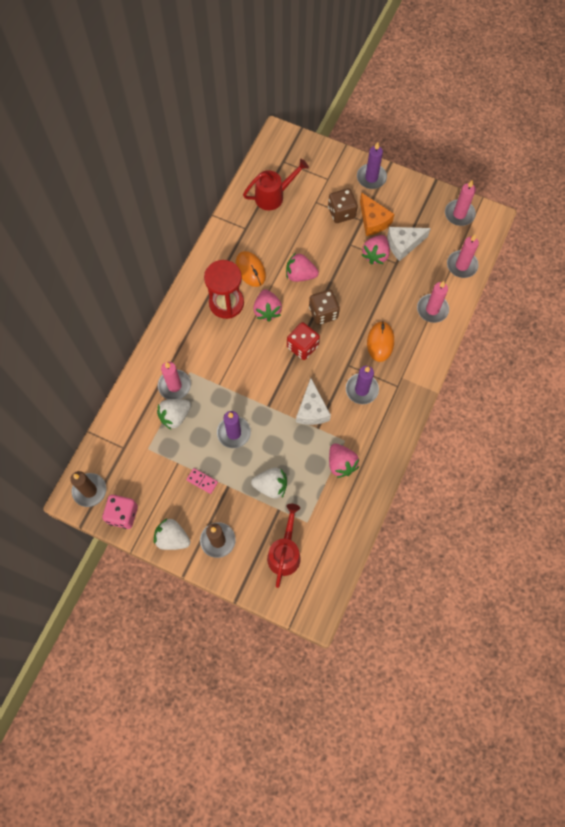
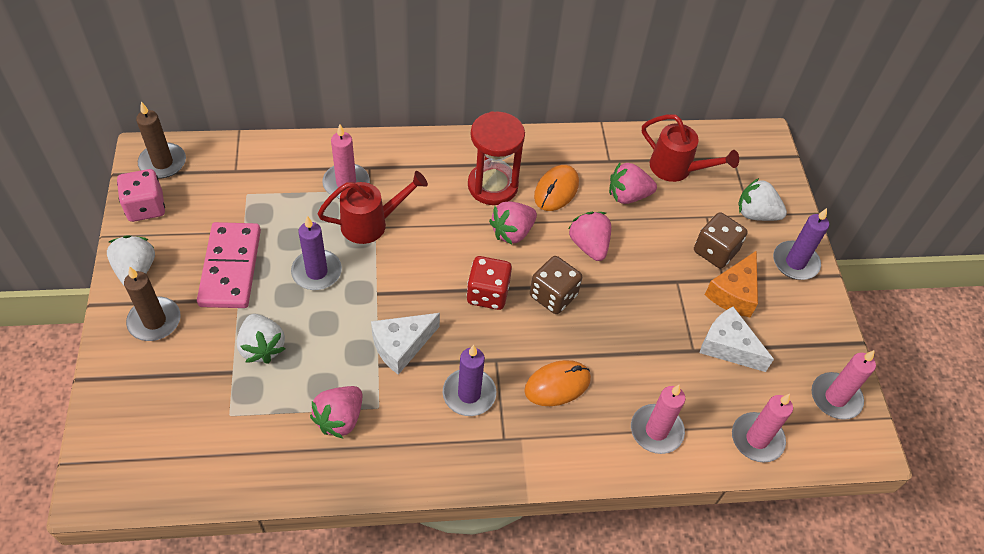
camera: 55 degrees right, 15 degrees down
white strawberry [157,399,191,430] -> white strawberry moved to [738,178,787,221]
pink domino [186,468,218,494] -> pink domino [197,222,261,308], size x2.31
red watering can [267,504,301,588] -> red watering can moved to [317,171,428,244]
pink strawberry [362,235,390,264] -> pink strawberry moved to [609,163,657,204]

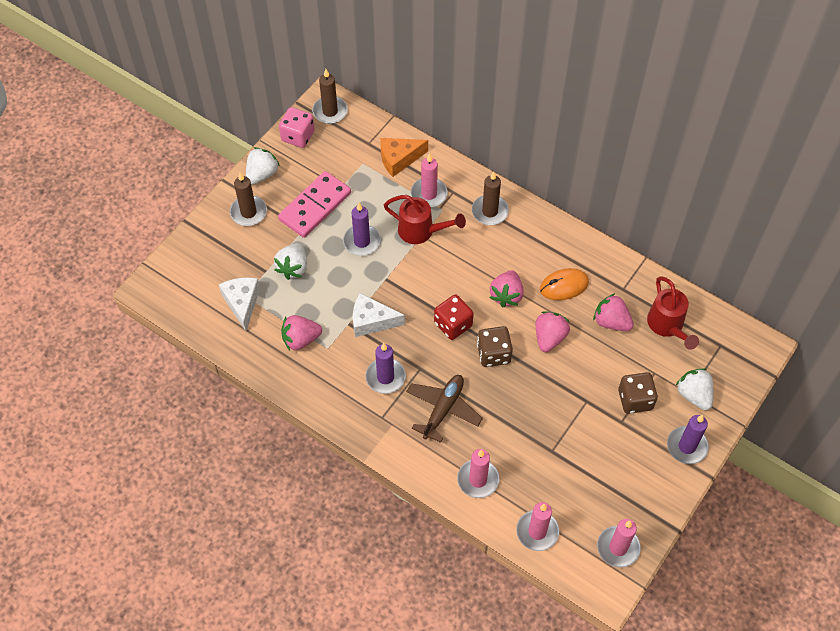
camera: 45 degrees right, 5 degrees up
red hourglass [468,111,525,205] -> none
pink strawberry [489,201,537,245] -> pink strawberry turned 75 degrees counterclockwise [490,270,524,307]
orange mouse [524,360,591,406] -> brown plane [406,375,483,443]
white cheese [700,307,774,372] -> white cheese moved to [219,278,260,331]
orange cheese [705,251,758,317] -> orange cheese moved to [380,138,428,177]
none -> brown candle [472,171,509,225]

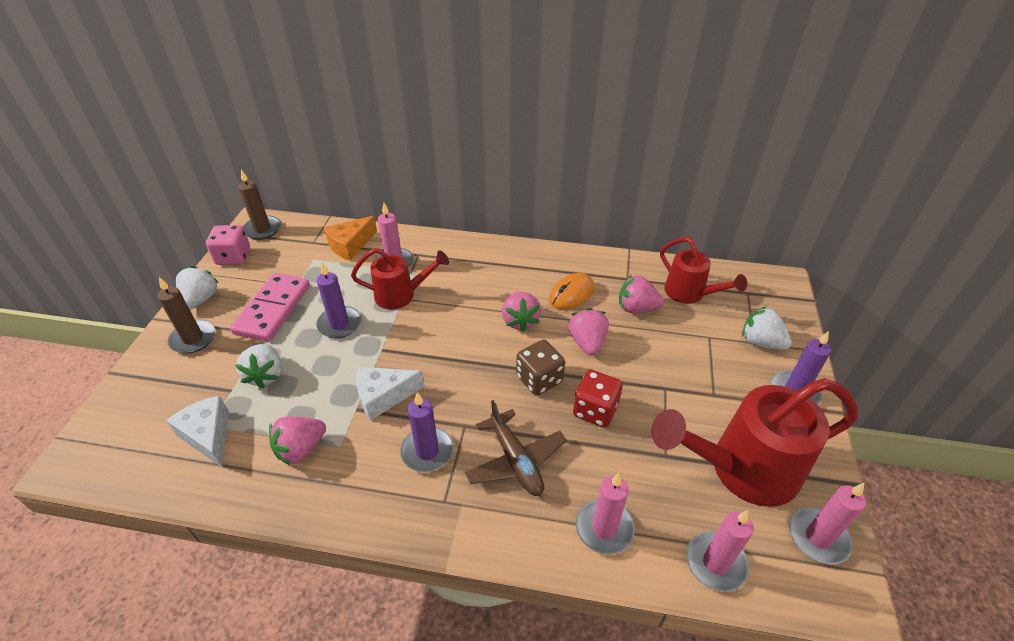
camera: 25 degrees left, 15 degrees down
brown plane [406,375,483,443] -> brown plane turned 150 degrees clockwise [465,400,567,496]
red dice [434,295,474,340] -> red dice moved to [573,370,623,427]
brown candle [472,171,509,225] -> none
brown dice [618,372,658,414] -> none
none -> red watering can [651,378,858,507]

